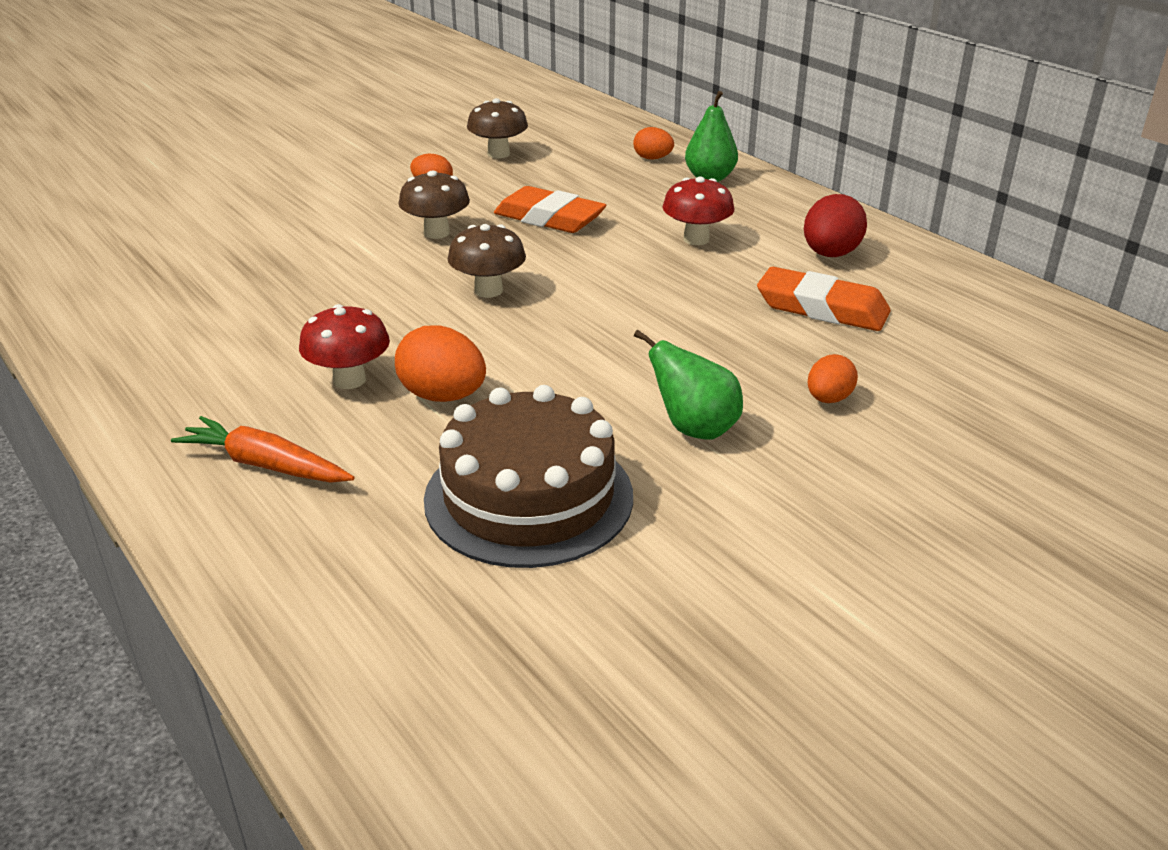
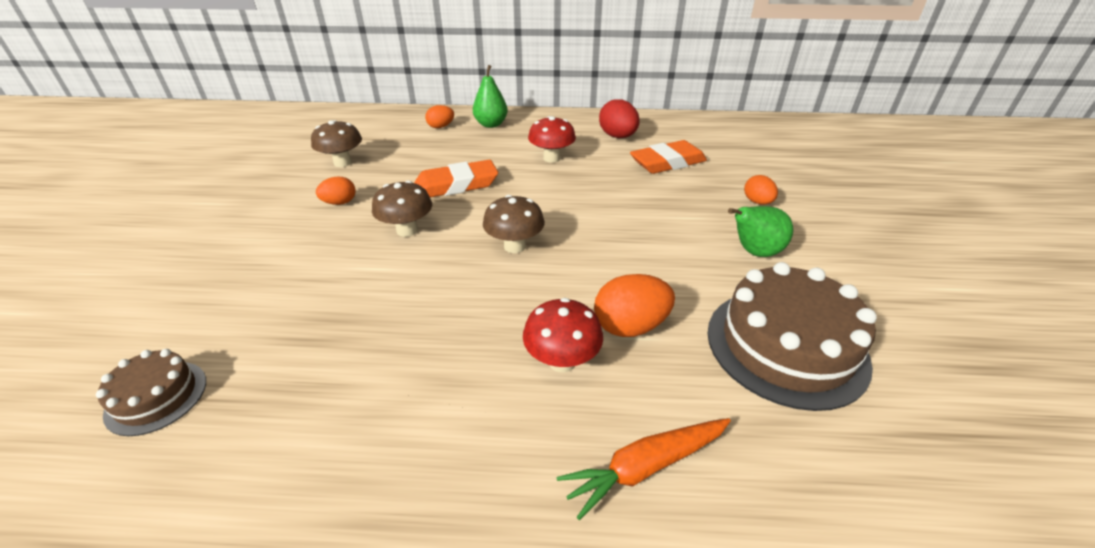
camera: 50 degrees left, 5 degrees up
none -> brown cake [96,349,206,436]

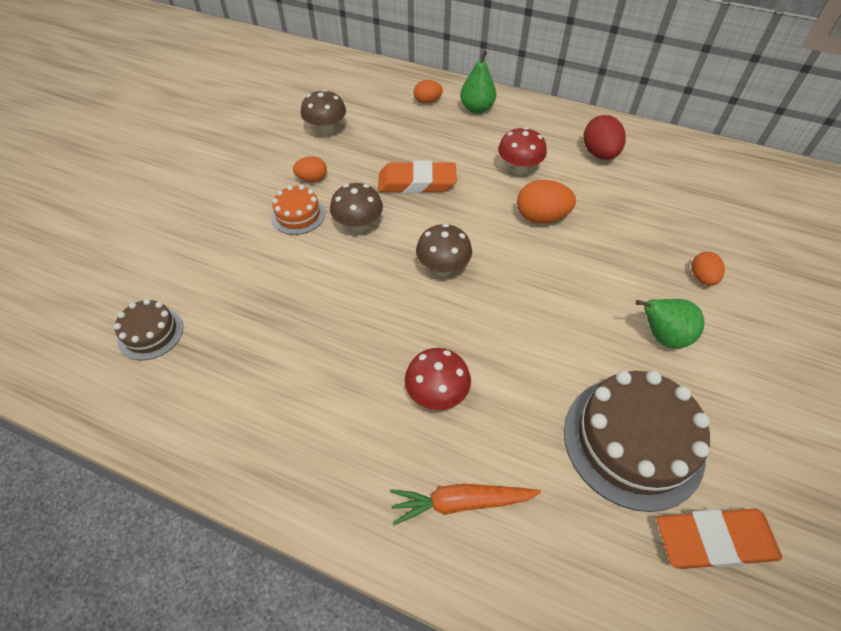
camera: 20 degrees right, 15 degrees up
orange egg [594,274,675,337] -> orange egg moved to [517,180,576,224]
orange eraser [630,140,707,174] -> orange eraser moved to [657,509,782,569]
none -> orange cake [271,185,325,235]

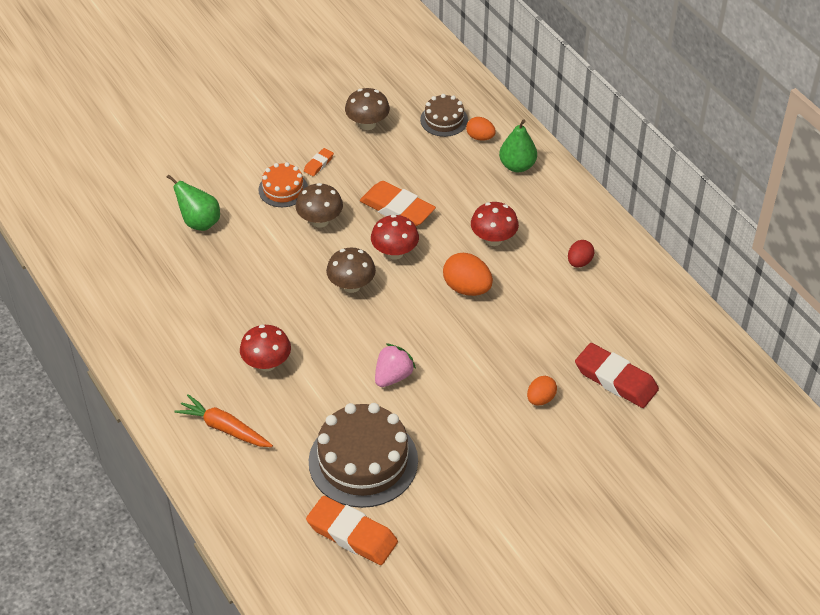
camera: 35 degrees right, 5 degrees down
brown cake [114,299,183,360] -> brown cake moved to [420,94,468,137]
orange egg [293,156,327,182] -> orange eraser [304,148,334,176]
red egg [584,115,626,160] -> red egg [568,240,594,268], size x0.62
green pear [636,299,705,349] -> green pear moved to [167,174,220,231]
none -> red mushroom [371,214,419,260]
none -> pink strawberry [375,343,416,387]
none -> red eraser [575,343,659,408]

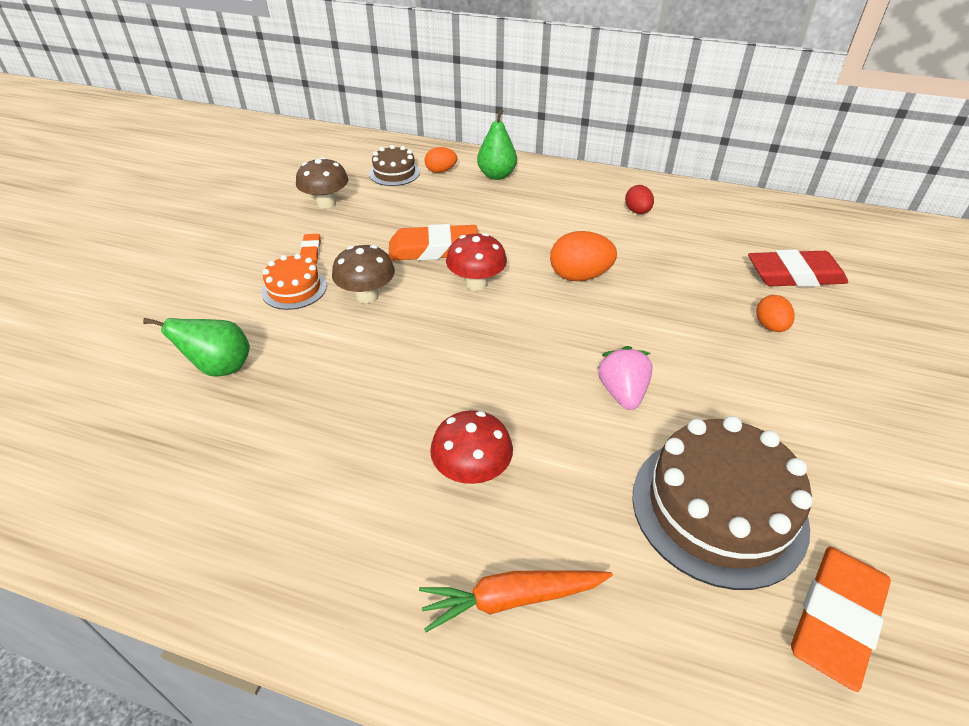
camera: 40 degrees left, 5 degrees down
orange eraser [306,496,398,565] -> orange eraser turned 45 degrees counterclockwise [791,547,891,692]
brown mushroom [326,247,376,293] -> none
red mushroom [471,202,519,246] -> none

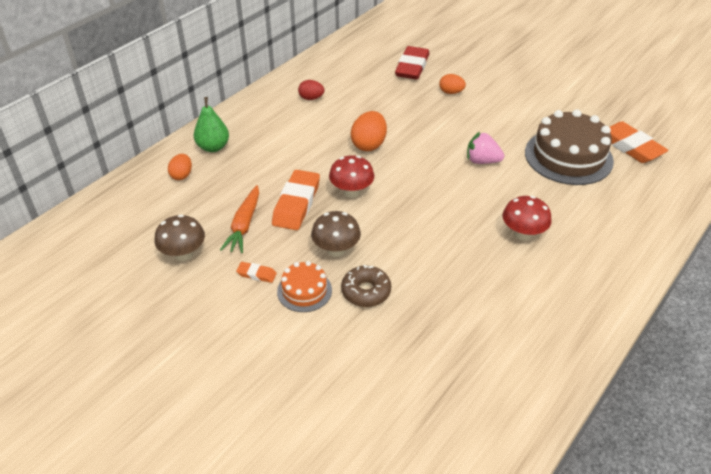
camera: 70 degrees left, 0 degrees up
green pear [143,318,250,377] -> none
brown cake [369,145,420,186] -> none
orange carrot [419,570,613,632] -> orange carrot moved to [220,185,259,253]
none -> brown donut [341,265,391,307]

